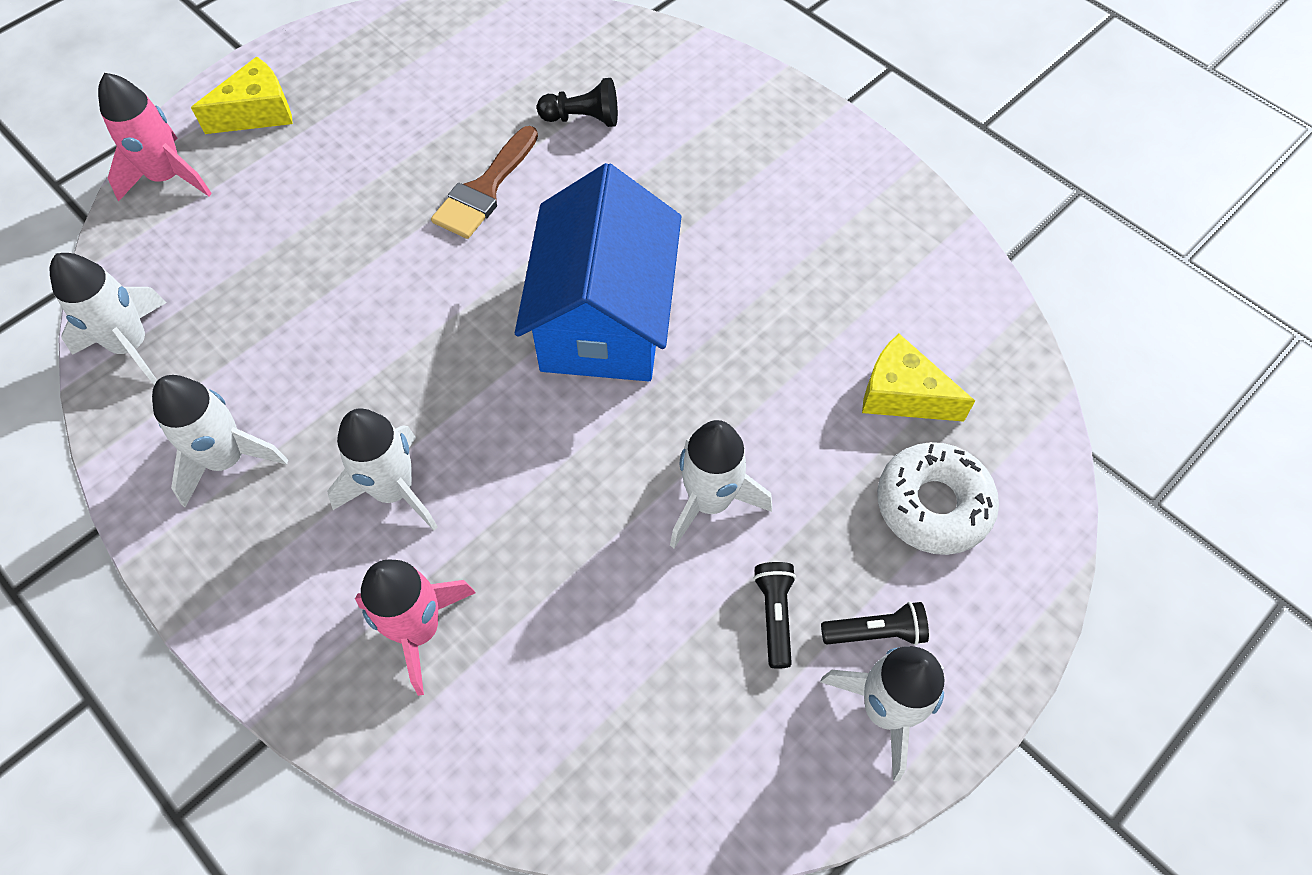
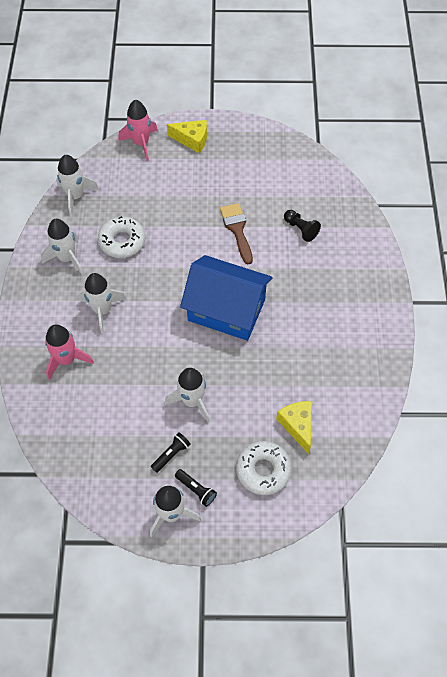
camera: 45 degrees right, 0 degrees up
brown brush [431,126,538,239] -> brown brush turned 90 degrees clockwise [220,203,253,264]
blue house [515,163,681,381] -> blue house turned 60 degrees clockwise [180,255,273,341]
none -> white donut [98,216,146,258]

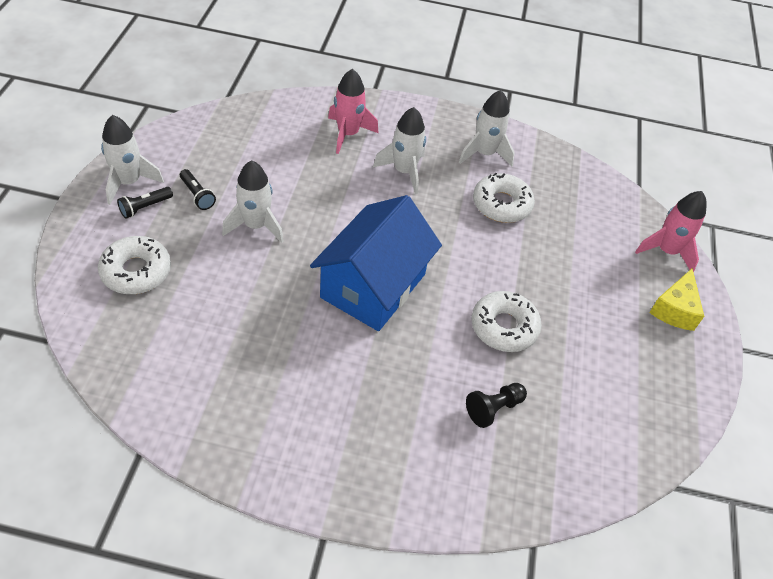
camera: 95 degrees right, 10 degrees down
white rocket [56,155,99,216] -> none
brown brush [220,203,253,264] -> white donut [471,291,542,352]
yellow cheese [276,401,312,454] -> none

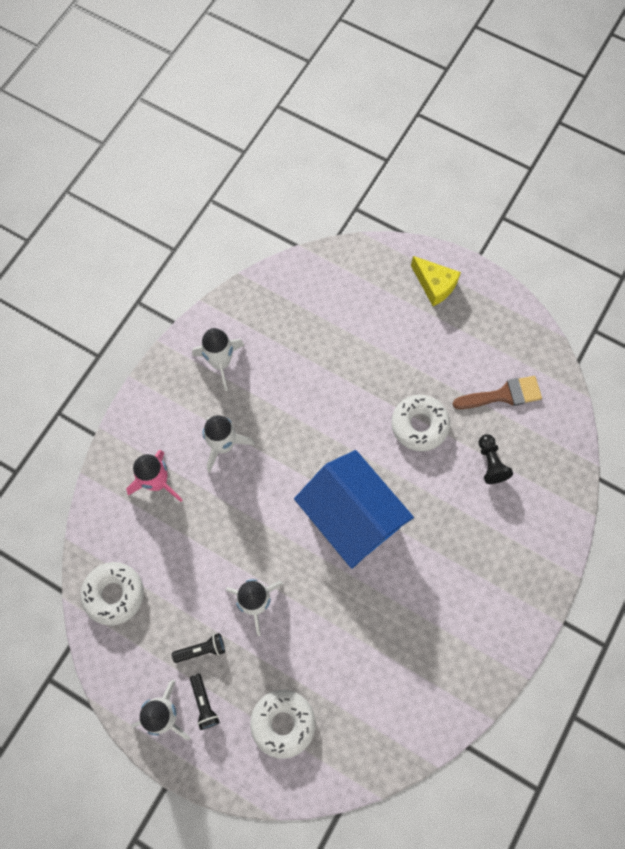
camera: 65 degrees left, 20 degrees up
white donut [473,173,535,223] -> white donut moved to [81,562,144,625]
pink rocket [635,191,707,272] -> none
none -> brown brush [452,376,542,409]

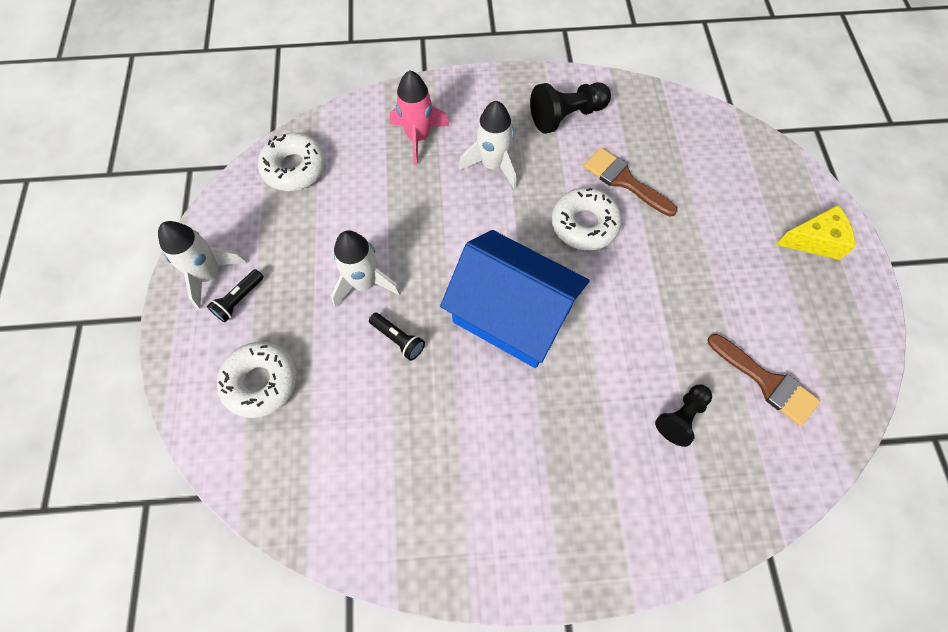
camera: 55 degrees right, 5 degrees down
black flashlight [172,633,225,663] -> black flashlight moved to [369,313,425,361]
white rocket [192,328,244,391] -> black pawn [530,82,611,134]
blue house [294,450,414,569] -> blue house turned 75 degrees counterclockwise [440,230,590,368]
white donut [391,395,450,451] -> white donut moved to [552,188,622,251]
yellow cheese [411,256,461,306] -> yellow cheese turned 105 degrees counterclockwise [776,205,855,260]
none -> brown brush [584,148,678,217]

